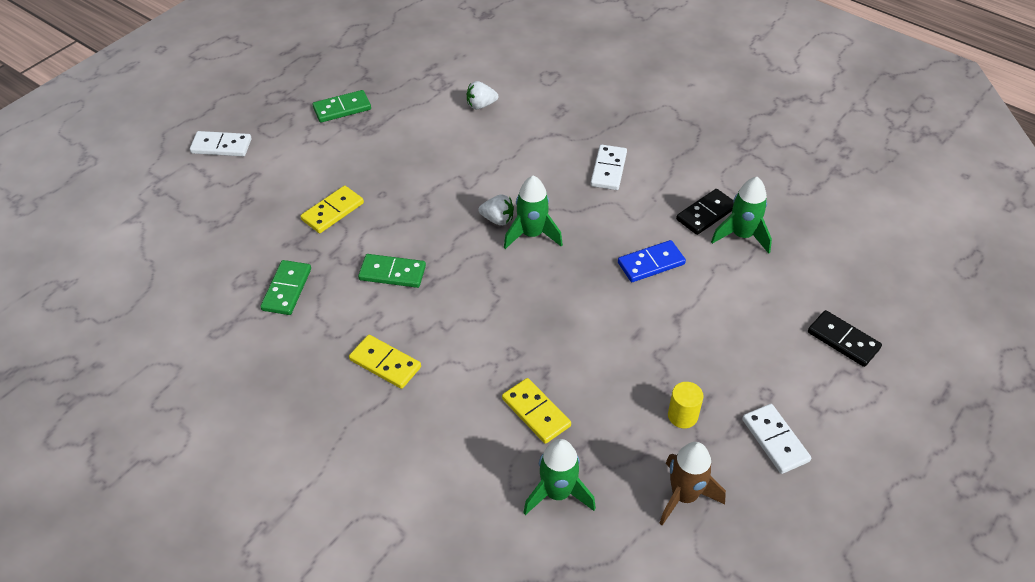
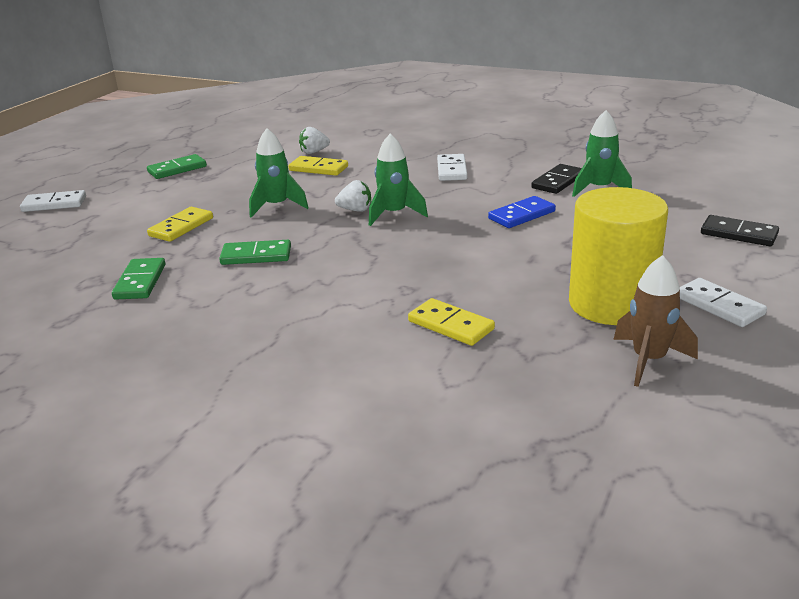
camera: 10 degrees left, 20 degrees down
yellow domino [349,335,421,389] -> yellow domino moved to [288,156,348,176]
green rocket [523,439,596,515] -> green rocket moved to [249,128,308,218]
yellow cylinder [668,382,704,428] -> yellow cylinder [569,187,668,325], size x2.48

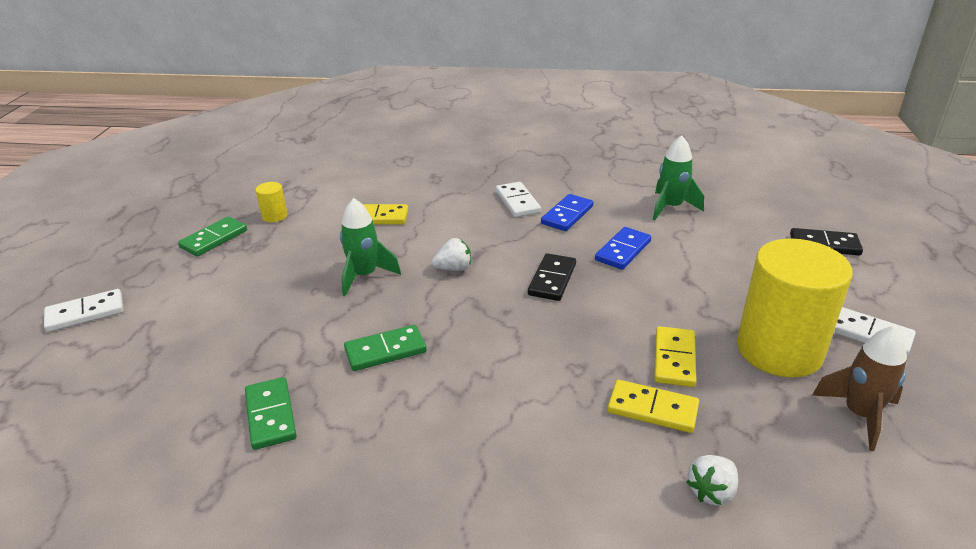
camera: 20 degrees left, 5 degrees up
yellow domino [147,207,213,242] -> yellow domino moved to [654,326,696,387]
white strawberry [299,127,330,154] -> white strawberry moved to [687,455,738,506]
green rocket [369,134,428,226] -> none
black domino [531,164,582,194] -> black domino moved to [528,253,576,301]
none -> yellow cylinder [255,182,287,222]
none -> blue domino [541,194,593,231]

